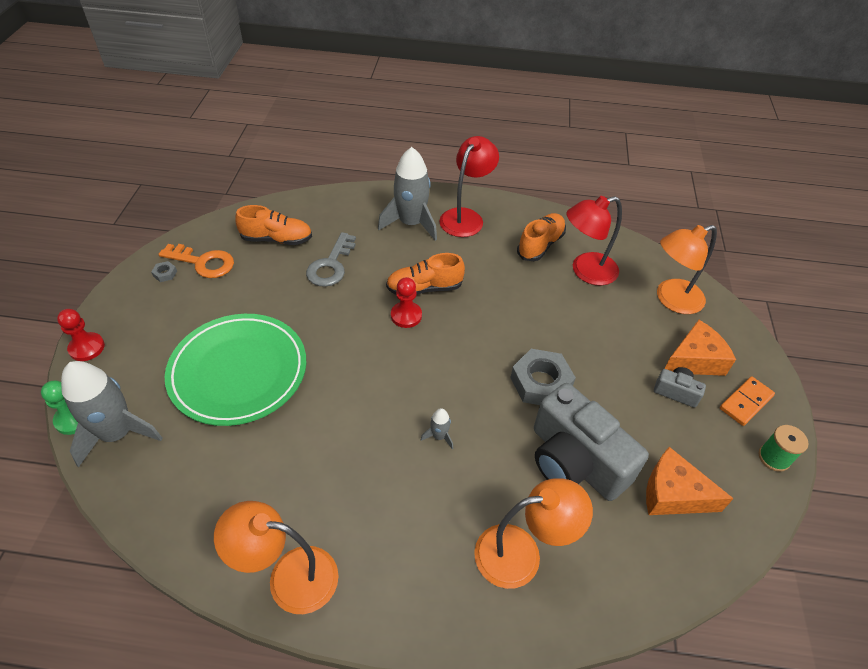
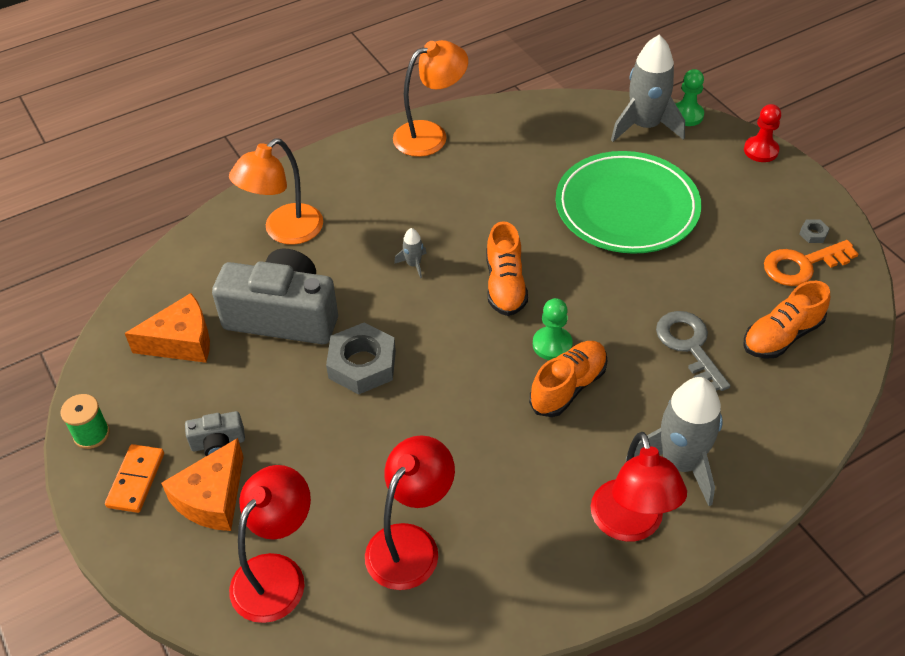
camera: 145 degrees right, 0 degrees up
red pawn [391,277,422,328] -> green pawn [533,298,573,360]
orange shoe [517,213,566,261] -> orange shoe moved to [486,221,528,316]
orange lamp [657,225,717,314] -> red lamp [229,465,311,623]

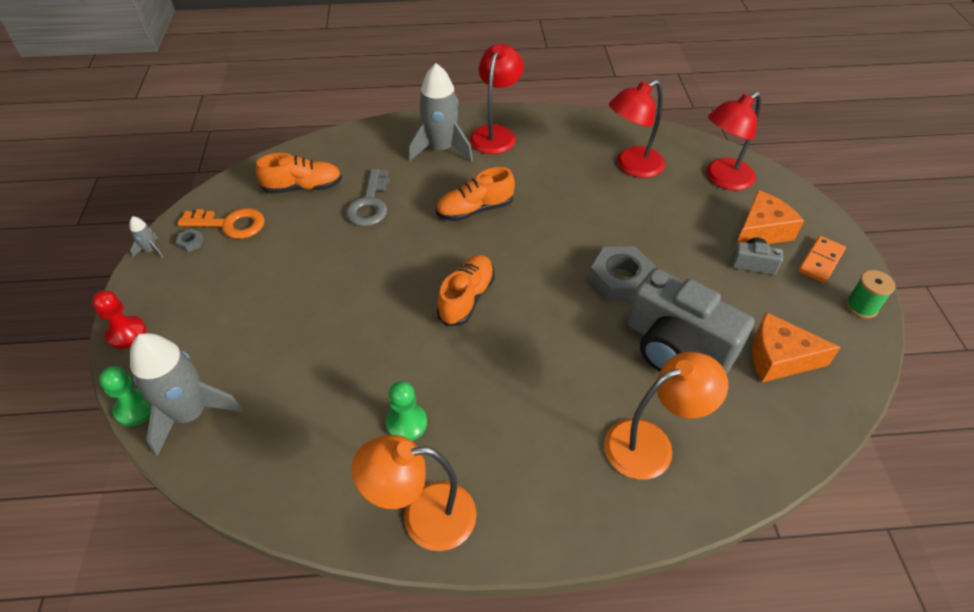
camera: 155 degrees left, 0 degrees up
grey rocket [394,228,427,278] -> grey rocket moved to [130,216,163,258]
green pawn [533,298,573,360] -> green pawn moved to [386,381,427,441]
green plate [555,151,701,254] -> none

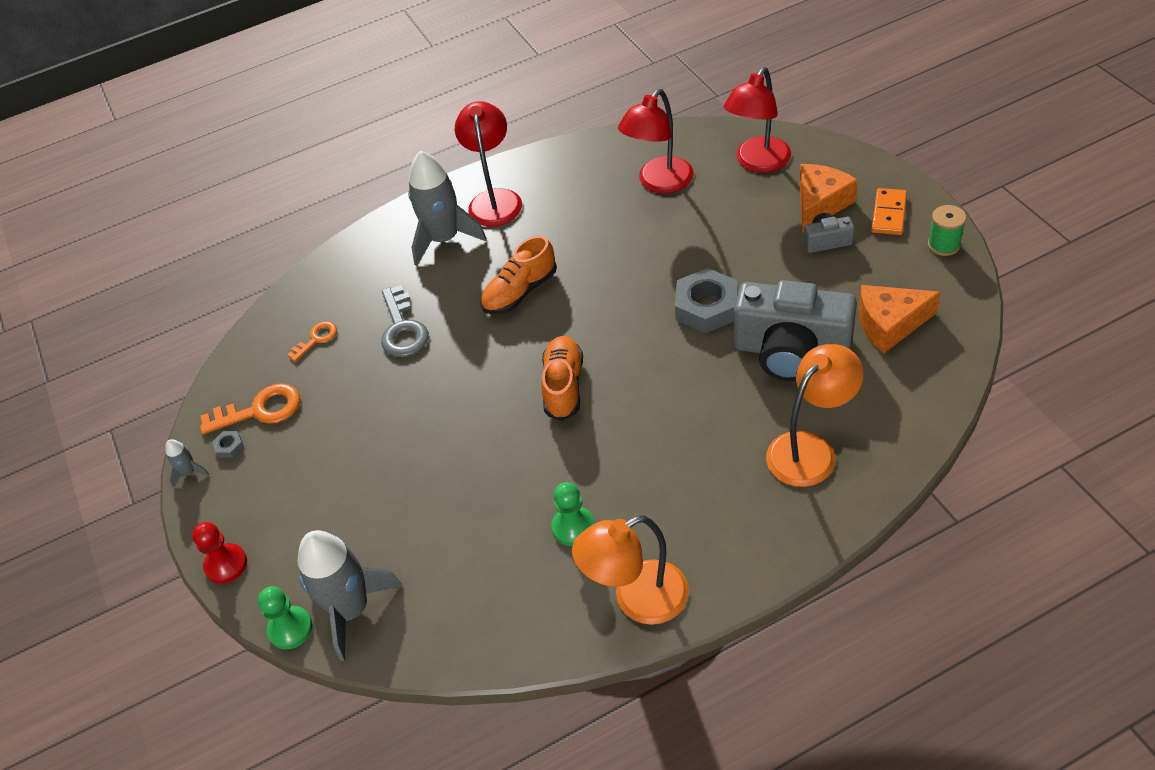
camera: 15 degrees left, 0 degrees up
orange shoe [256,153,342,194] -> orange key [287,321,337,362]

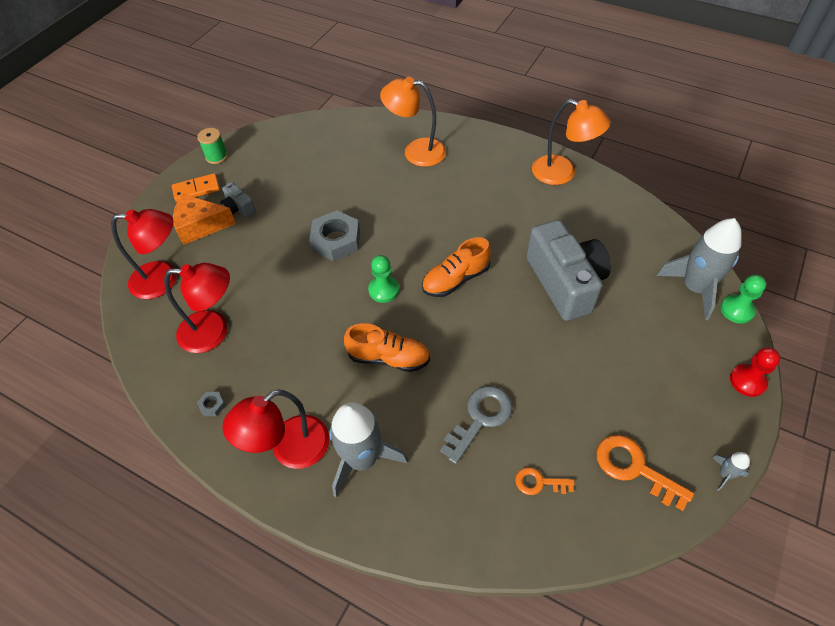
camera: 130 degrees left, 5 degrees up
grey nut [212,431,244,458] -> grey nut moved to [197,392,226,416]
green pawn [551,482,595,546] -> green pawn moved to [368,255,399,303]
grey camera [734,280,857,381] -> grey camera moved to [526,220,611,321]
orange cheese [859,285,941,353] -> none

